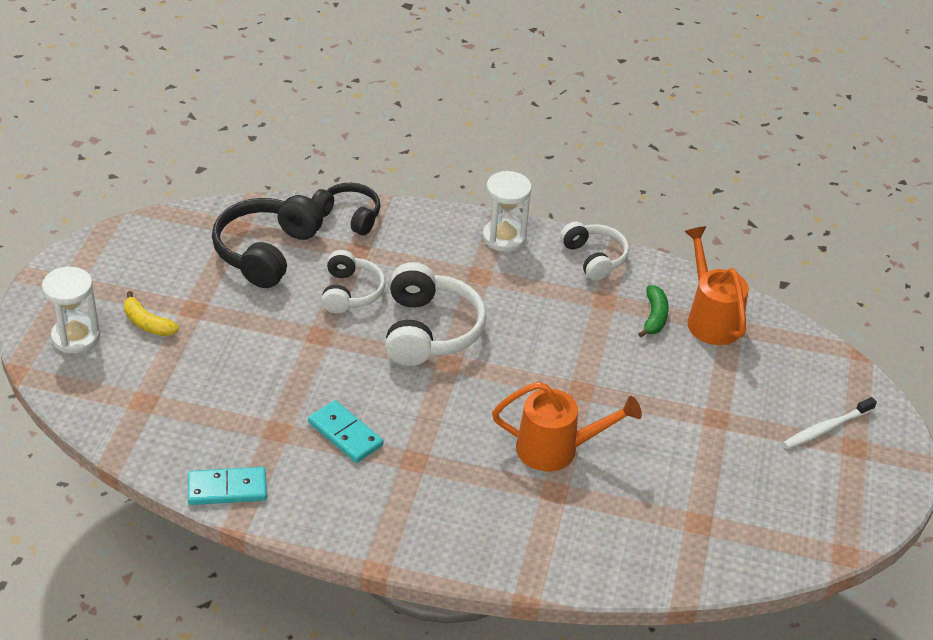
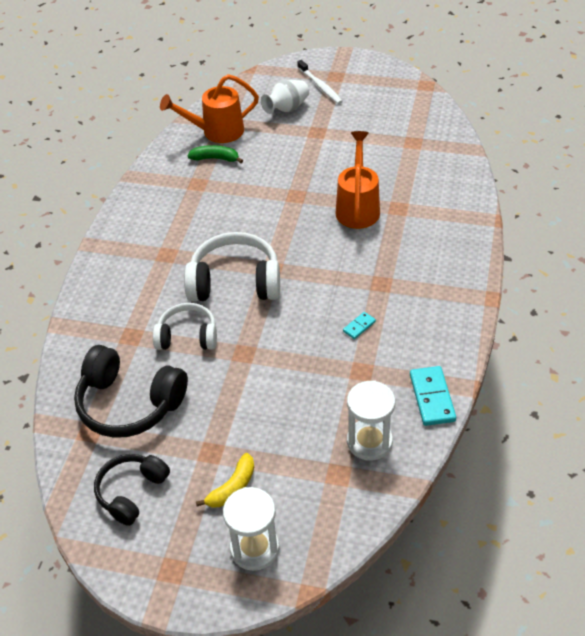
camera: 85 degrees left, 5 degrees up
turquoise domino [308,400,383,463] -> turquoise domino [343,312,376,339], size x0.53
black headphones [312,183,380,235] -> black headphones moved to [94,454,170,526]
white hourglass [483,171,532,252] -> white hourglass moved to [347,380,395,461]
white headphones [560,221,629,281] -> none
none -> white vase [261,80,309,114]

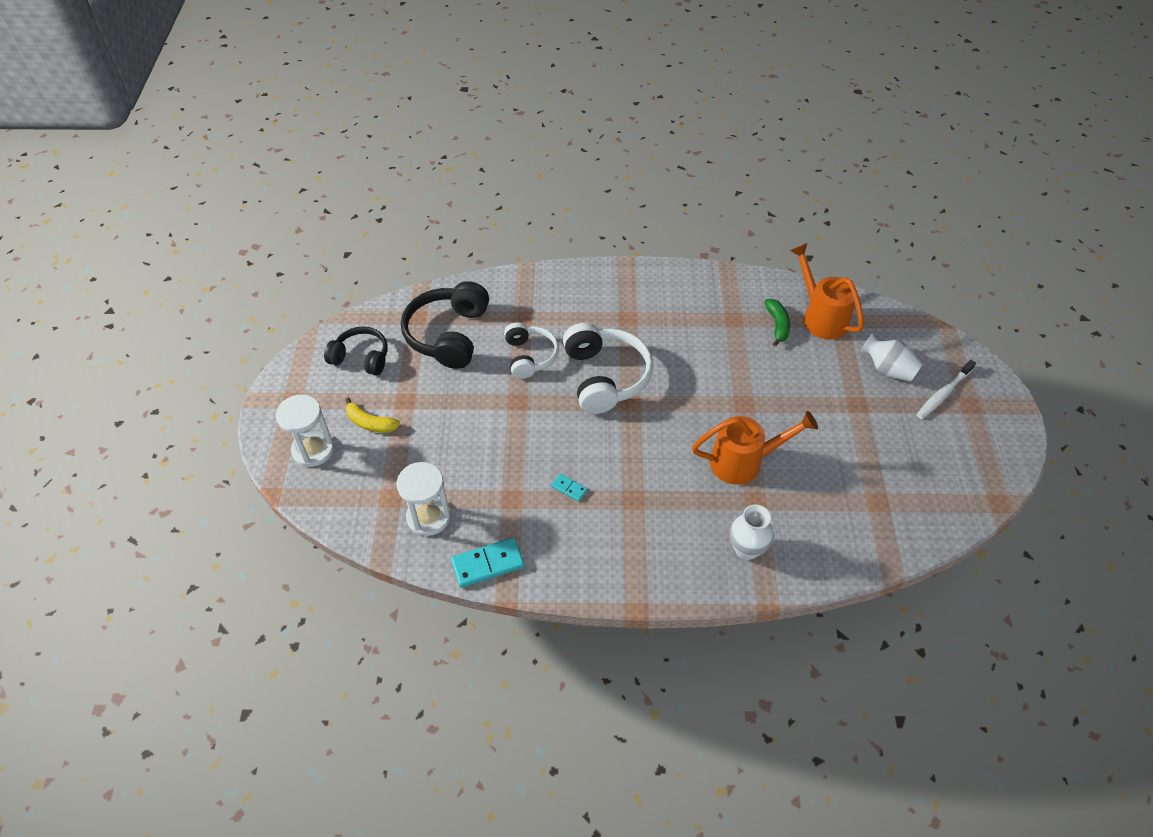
camera: 75 degrees right, 5 degrees up
none -> white vase [730,505,774,560]

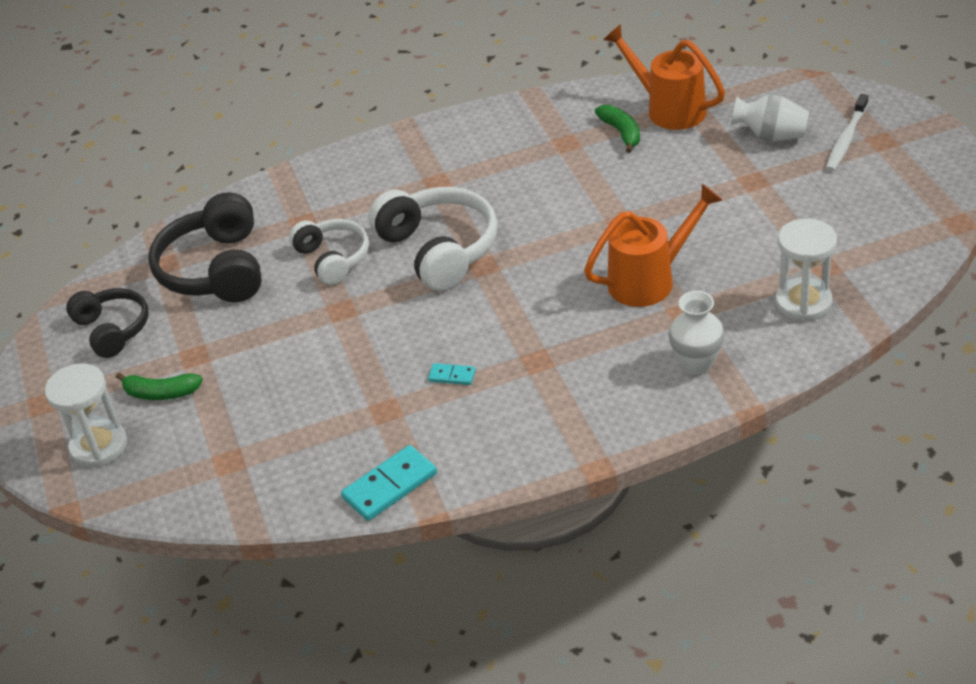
camera: 15 degrees left, 10 degrees down
black headphones [324,327,388,376] -> black headphones turned 60 degrees clockwise [66,288,149,358]
yellow banana [345,398,400,433] -> green banana [116,373,203,400]
white hourglass [396,462,451,536] -> white hourglass moved to [775,218,837,322]

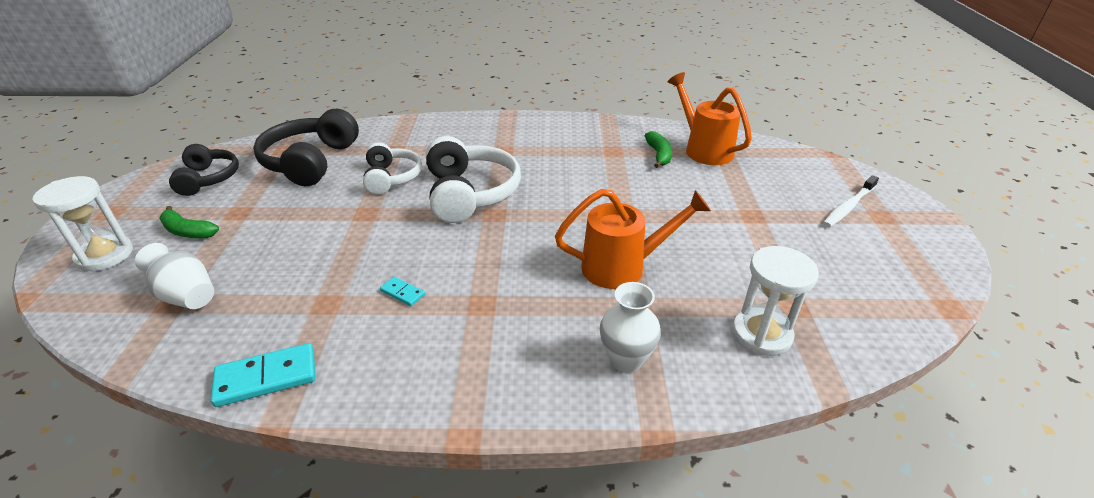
camera: 15 degrees right, 5 degrees down
white vase [731,94,809,141] -> white vase moved to [135,243,214,309]

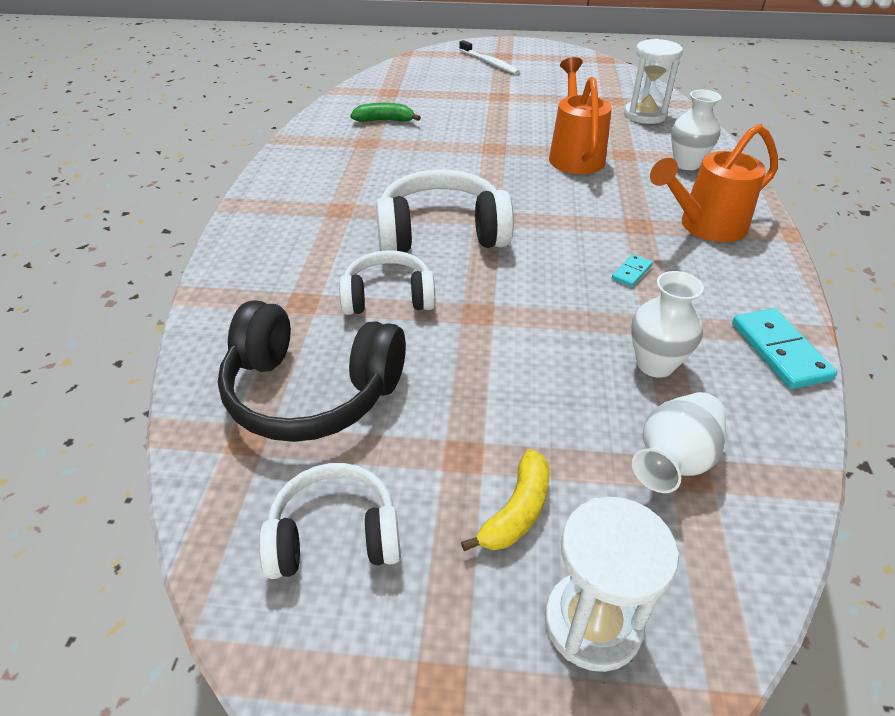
camera: 85 degrees left, 5 degrees up
green banana [159,206,219,238] -> yellow banana [461,449,549,551]
black headphones [169,144,239,196] -> white headphones [259,463,401,579]
orange watering can [668,72,752,165] -> orange watering can moved to [650,124,778,242]
none -> white vase [631,271,704,378]

